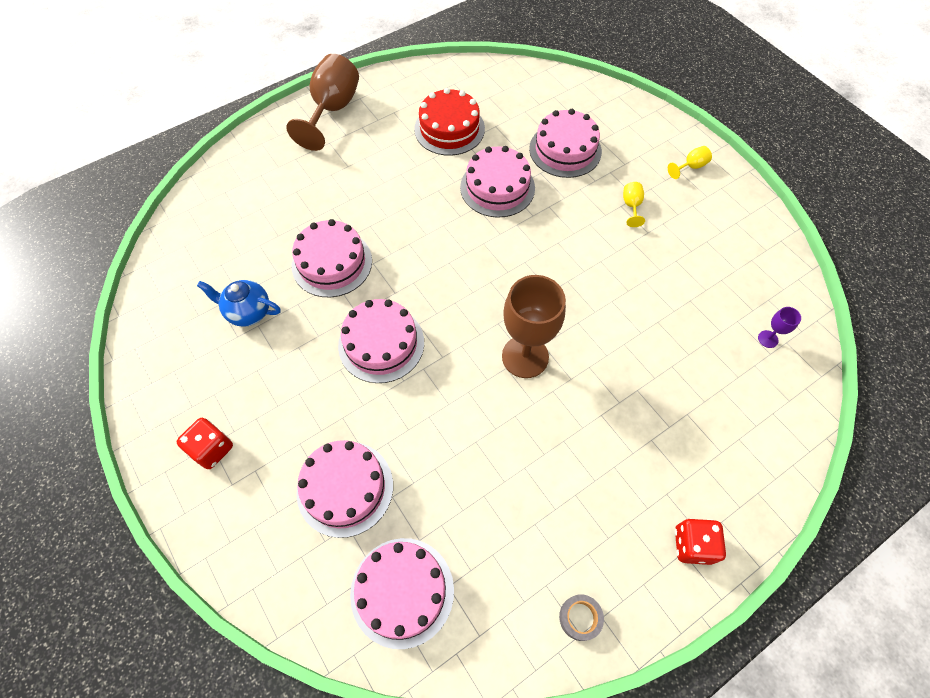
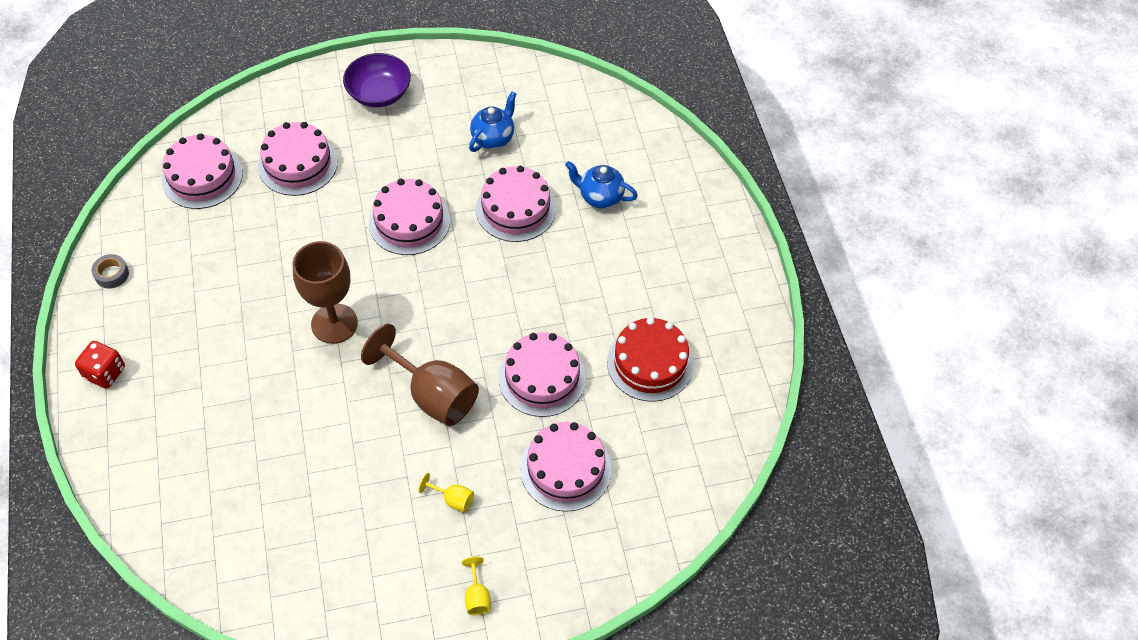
camera: 110 degrees right, 5 degrees down
red dice [177,418,233,469] -> purple bowl [343,53,411,107]
brown goblet [286,54,359,151] -> brown goblet moved to [361,324,479,426]
purple goblet [758,307,801,348] -> none
none -> blue teapot [565,161,638,209]

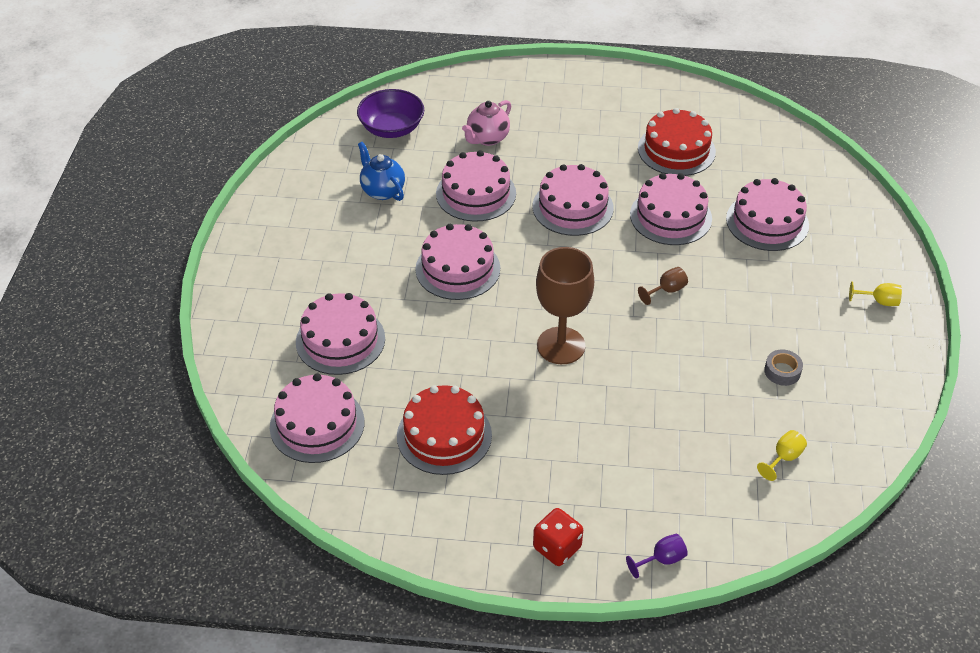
camera: 70 degrees left, 10 degrees down
grey tape [92,254,129,289] -> grey tape moved to [764,349,803,386]
purple bowl [343,53,411,107] -> purple bowl moved to [357,89,424,138]
brown goblet [361,324,479,426] -> brown goblet [638,267,688,305], size x0.43
yellow goblet [419,473,474,512] -> yellow goblet moved to [757,430,807,481]
blue teapot [565,161,638,209] -> pink teapot [462,100,511,146]
none -> red cake [397,385,492,475]
none -> pink cake [533,164,614,236]
none -> purple goblet [626,534,688,579]

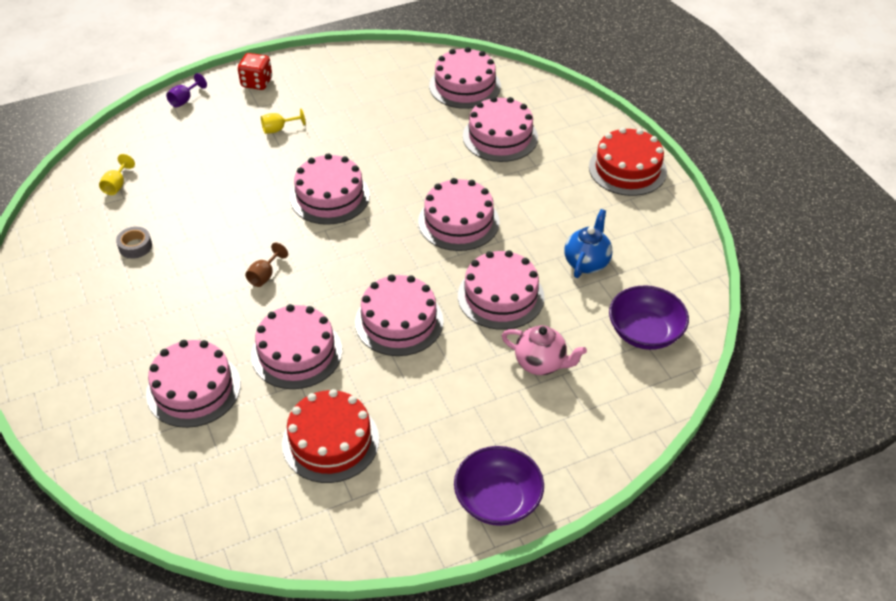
camera: 150 degrees right, 0 degrees up
blue teapot [358,142,405,201] -> blue teapot turned 90 degrees counterclockwise [564,209,612,278]
red cake [397,385,492,475] -> red cake moved to [589,127,667,196]
pink teapot [462,100,511,146] -> pink teapot turned 105 degrees clockwise [502,325,587,375]
brown goblet [536,247,594,364] -> pink cake [290,153,370,225]
yellow goblet [849,281,902,306] -> yellow goblet moved to [261,108,305,134]
none -> purple bowl [454,446,544,526]

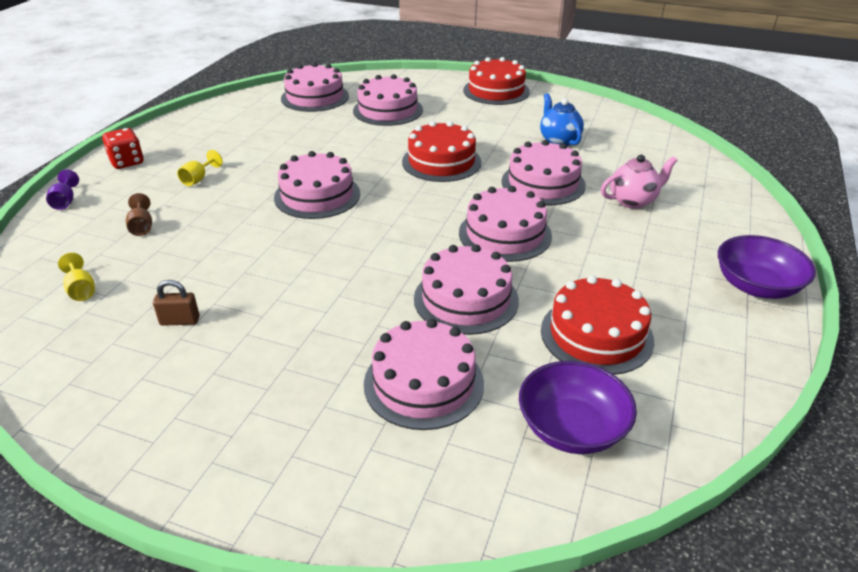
camera: 45 degrees left, 10 degrees down
grey tape [116,227,152,259] -> brown padlock [153,280,200,326]
brown goblet [245,242,288,287] -> brown goblet moved to [126,193,152,236]
pink cake [418,178,500,251] -> red cake [402,121,482,182]
purple bowl [609,286,689,350] -> purple bowl moved to [519,361,637,454]

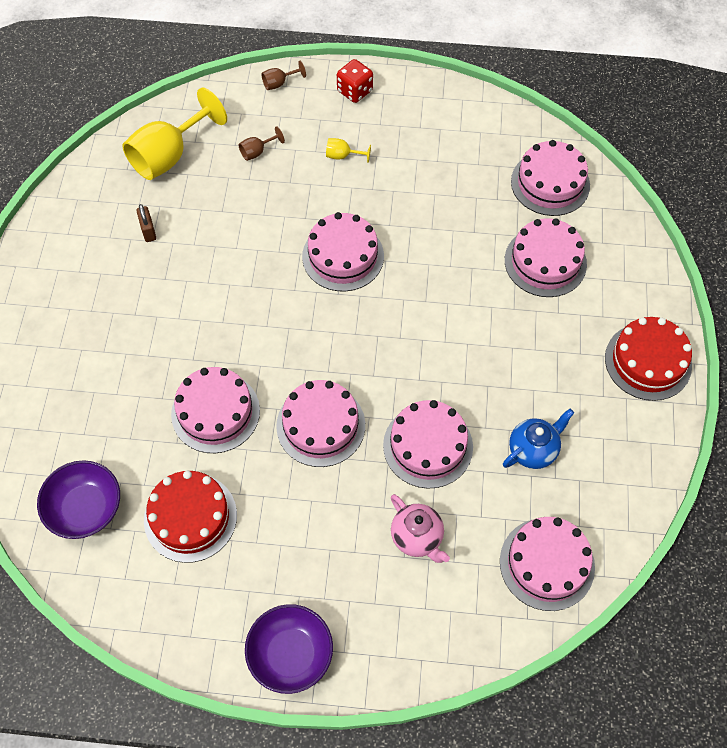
camera: 75 degrees right, 25 degrees up
purple goblet [46,170,79,210] -> brown goblet [261,60,306,90]
yellow goblet [58,253,95,301] -> yellow goblet [123,88,227,180], size x2.34
pink cake [364,319,484,430] -> pink cake moved to [500,517,595,611]
red cake [402,121,482,182] -> none

